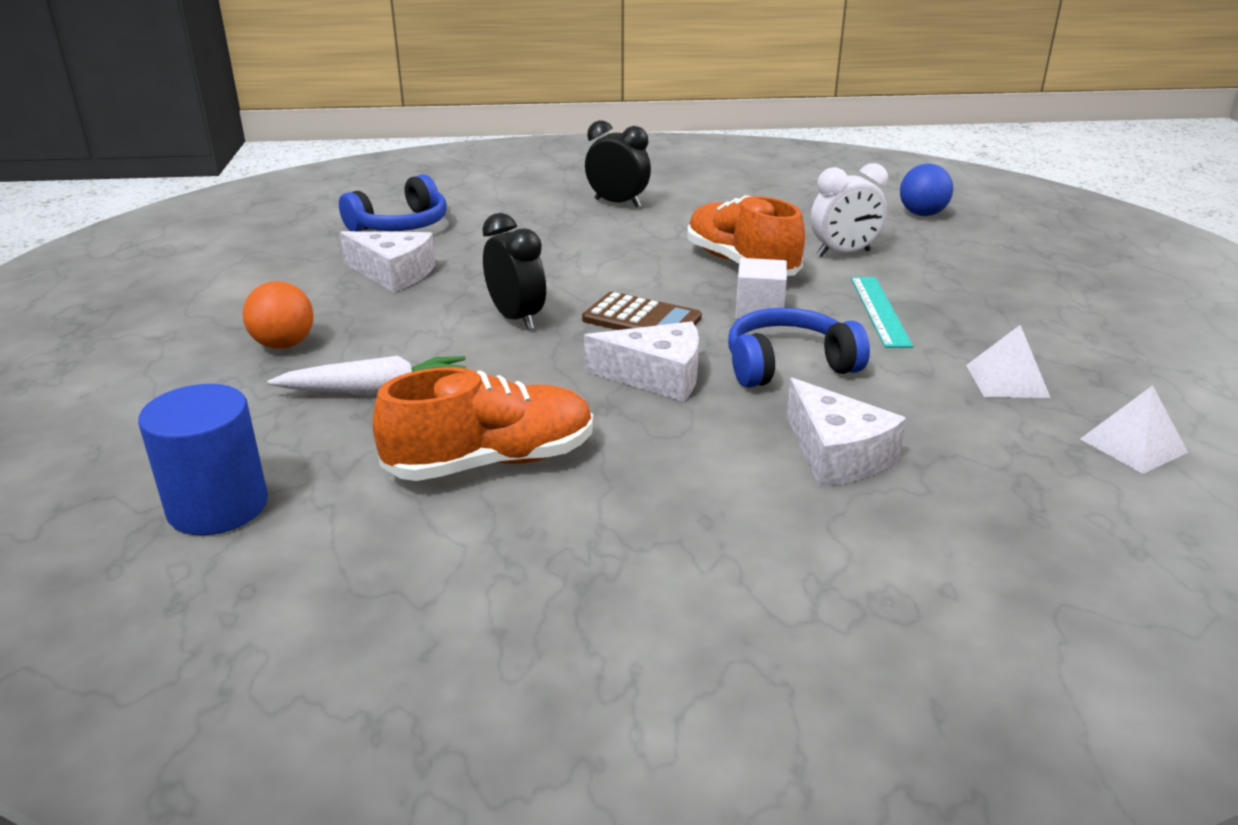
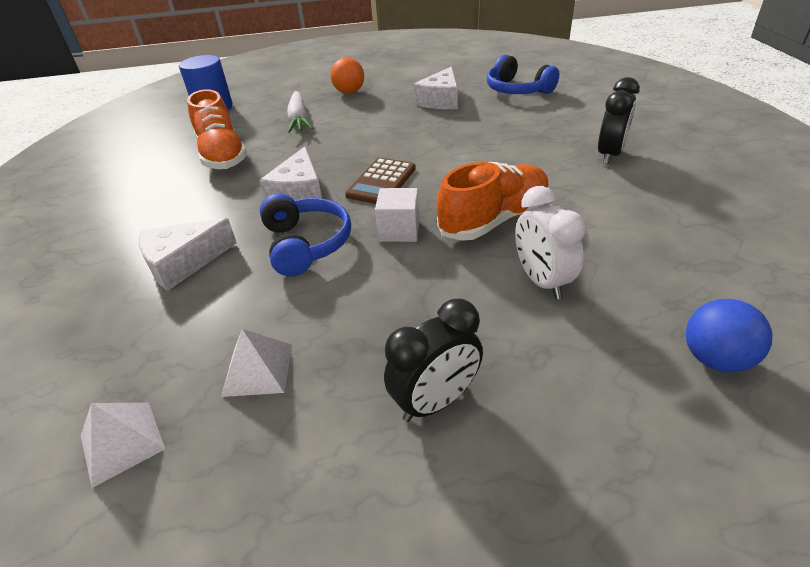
camera: 90 degrees right, 10 degrees up
black clock [482,213,546,330] -> black clock moved to [384,299,483,422]
turquoise ruler [851,277,913,348] -> none

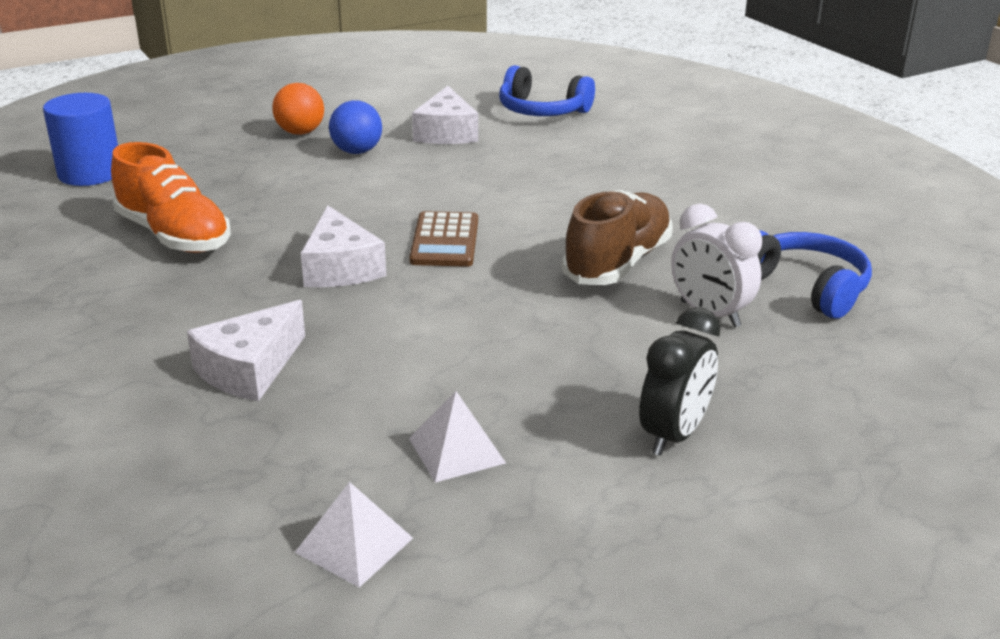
camera: 25 degrees left, 10 degrees down
blue headphones [260,193,351,277] -> blue headphones moved to [757,230,872,319]
white carrot [287,91,313,133] -> none
white cube [375,188,420,242] -> none
orange shoe [437,162,550,241] -> brown shoe [562,190,673,285]
black clock [598,77,640,164] -> none
blue ball [686,299,772,373] -> blue ball moved to [329,100,382,154]

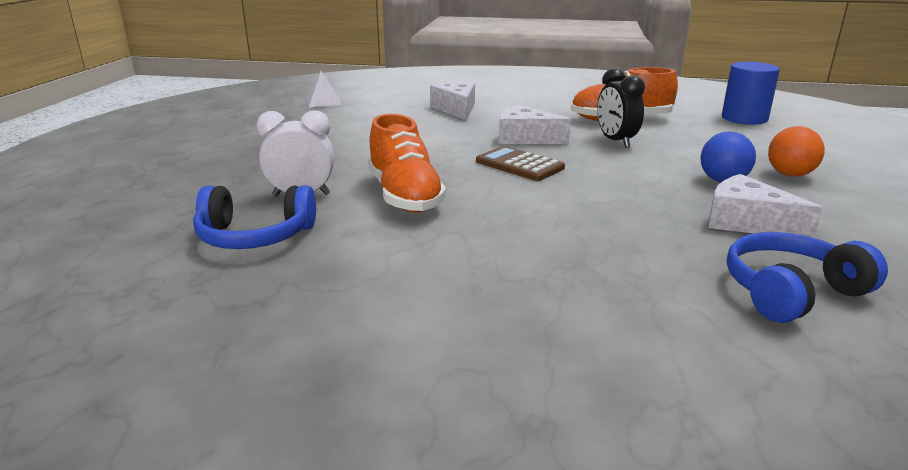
camera: 130 degrees right, 5 degrees down
white pyramid [409,391,506,482] -> none
brown shoe [562,190,673,285] -> orange shoe [368,114,446,212]
black clock [639,307,720,456] -> black clock moved to [597,68,645,148]

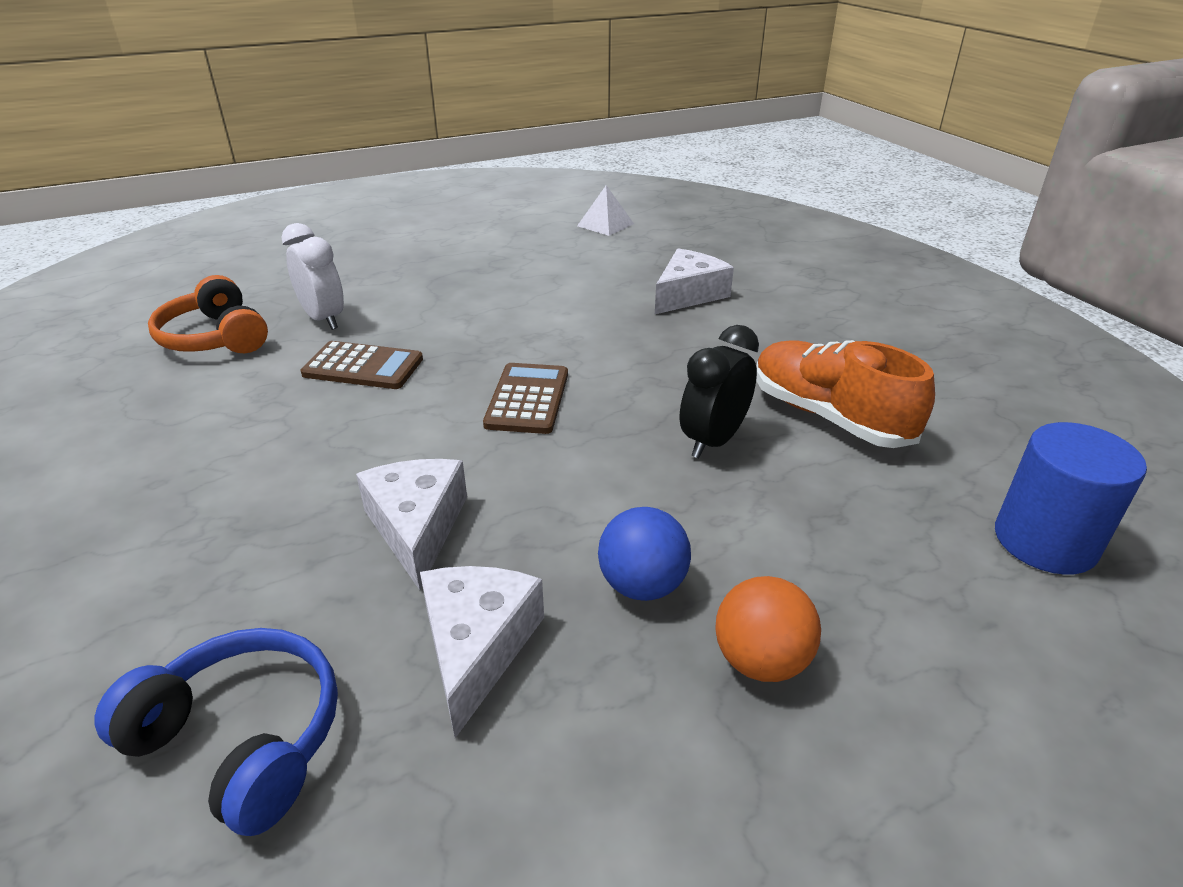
camera: 55 degrees right, 10 degrees up
blue headphones [193,185,316,249] -> orange headphones [148,275,268,353]
orange shoe [368,114,446,212] -> brown calculator [301,341,423,389]
white cheese [499,105,571,144] -> white cheese moved to [356,459,467,590]

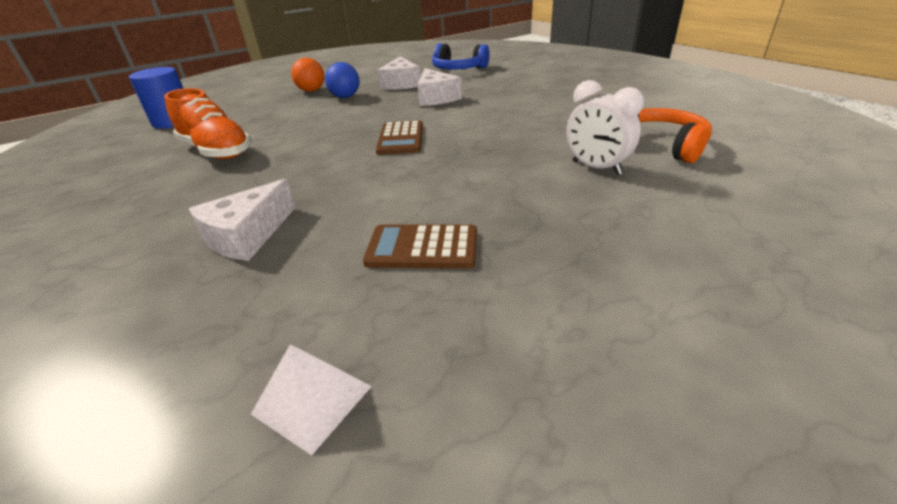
camera: 175 degrees right, 0 degrees up
brown calculator [301,341,423,389] -> brown calculator moved to [363,225,477,269]
black clock [680,325,759,458] -> none

